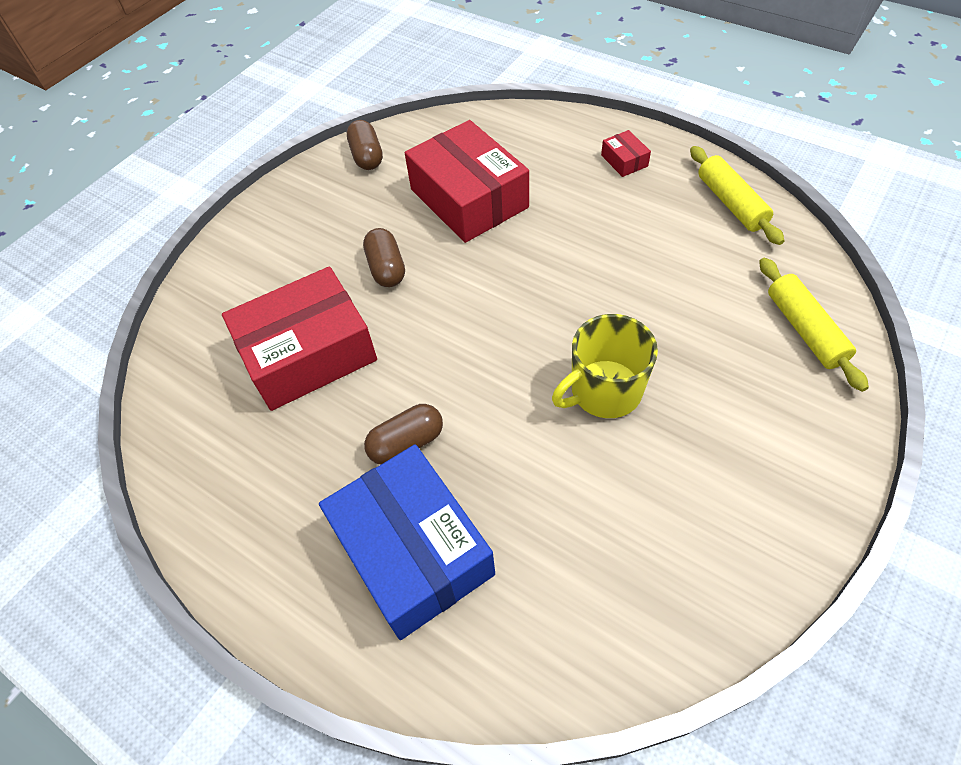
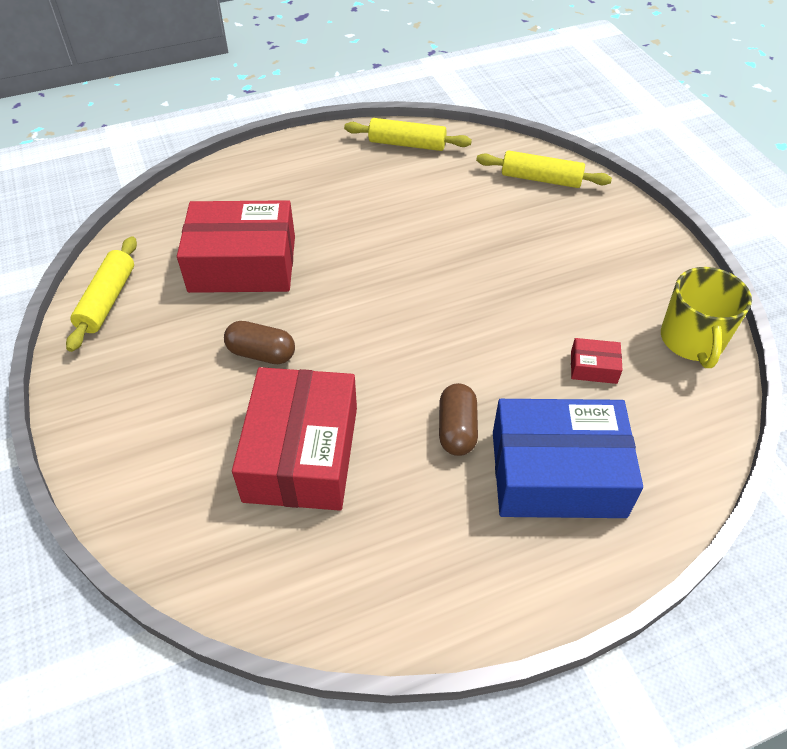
camera: 60 degrees left, 5 degrees down
brown capsule [347,120,383,170] -> yellow rolling pin [66,236,137,352]
yellow mug [552,314,658,418] -> yellow mug moved to [661,267,752,368]
red box [601,130,651,177] -> red box moved to [571,338,623,384]

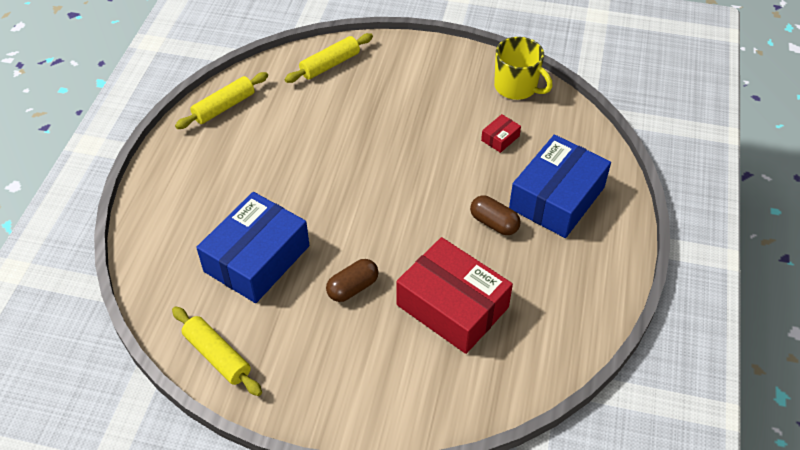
camera: 55 degrees left, 0 degrees up
red box [177,200,295,293] -> blue box [196,192,309,303]

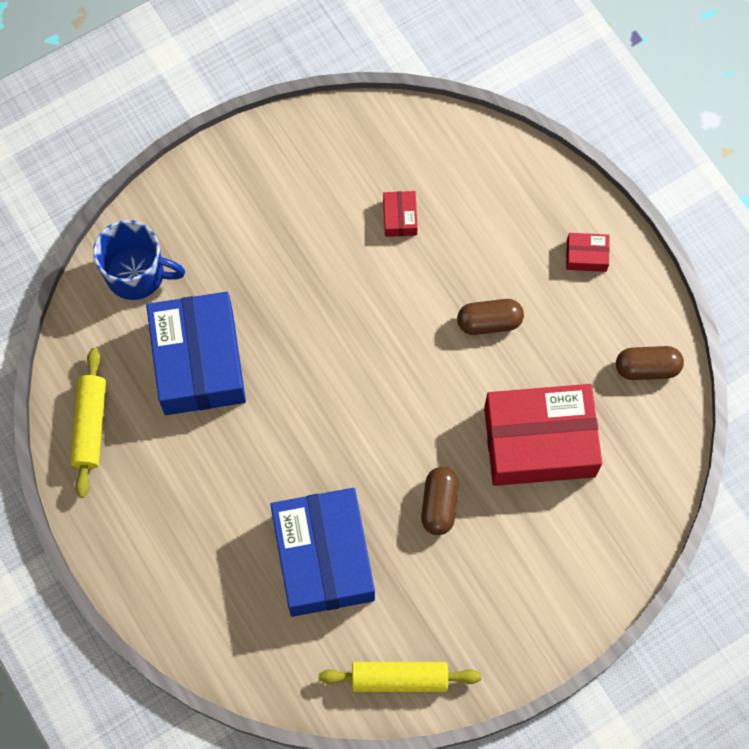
camera: 45 degrees left, 20 degrees up
yellow rolling pin [285,33,373,83] -> blue mug [93,220,185,300]
yellow mug [494,37,553,100] -> none
blue box [509,135,611,238] -> blue box moved to [146,292,246,415]
none -> red box [566,233,610,272]
none -> brown capsule [616,346,684,380]

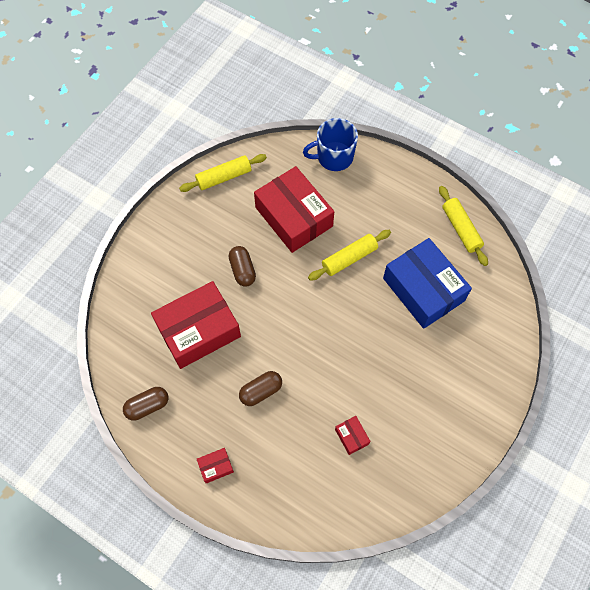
camera: 155 degrees right, 5 degrees down
blue mug [93,220,185,300] -> blue mug moved to [303,118,358,171]
blue box [270,488,375,617] -> red box [254,166,334,253]
none -> yellow rolling pin [308,230,391,281]

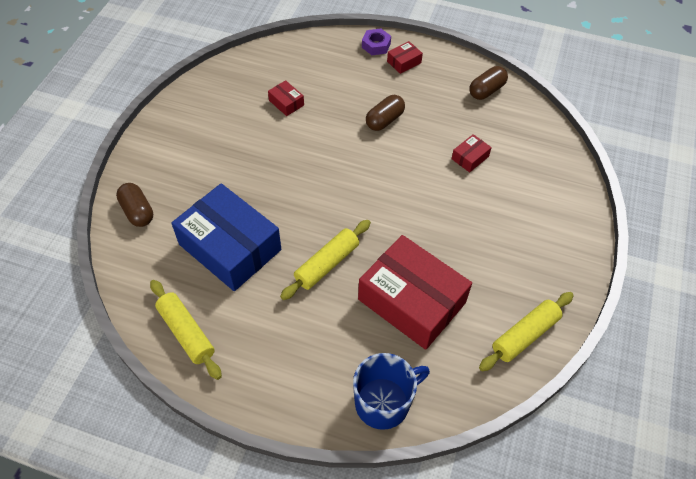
camera: 165 degrees right, 10 degrees down
red box [151,281,241,369] -> red box [452,134,492,172], size x0.41
brown capsule [228,246,256,287] -> brown capsule moved to [116,183,153,227]
none -> purple nut [362,28,391,55]

